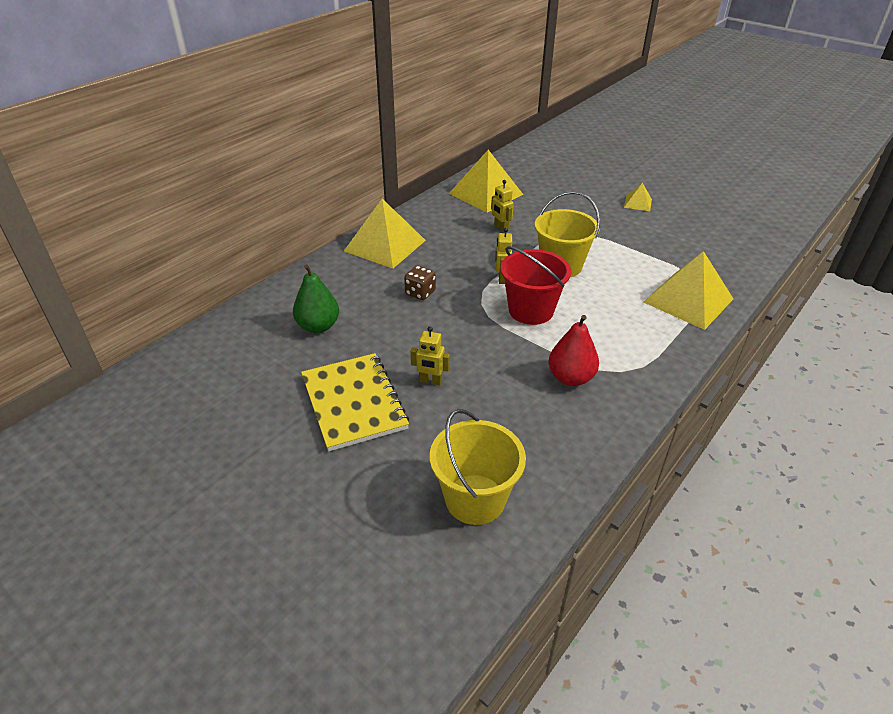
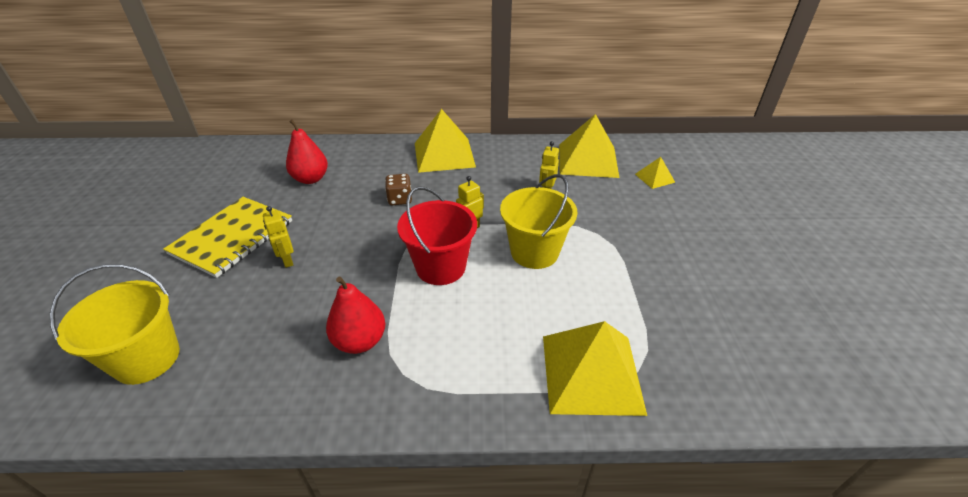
camera: 50 degrees right, 0 degrees up
green pear [293,265,339,333] -> red pear [286,119,328,184]
yellow pyramid [624,183,652,211] -> yellow pyramid moved to [635,157,675,189]

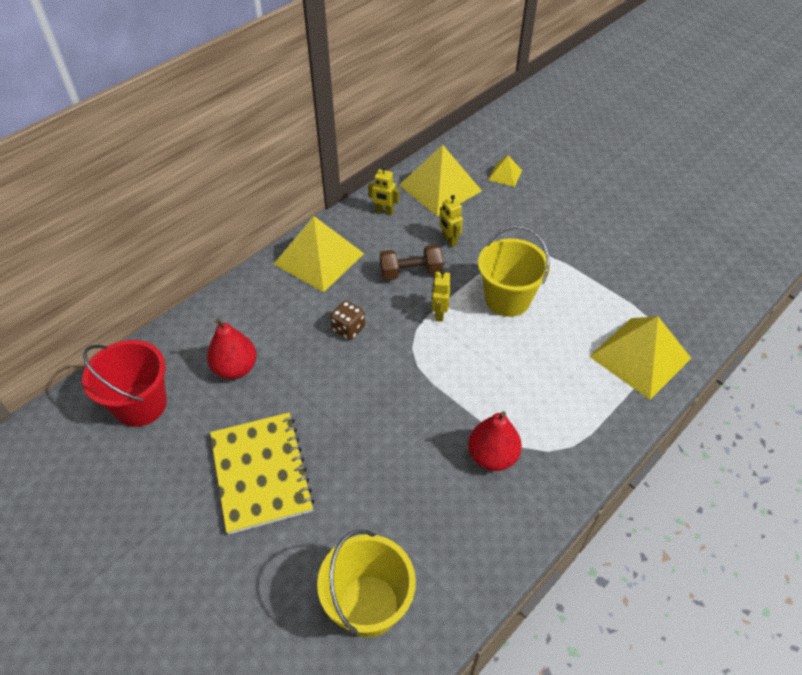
camera: 45 degrees left, 10 degrees up
yellow robot [263,206,294,268] -> yellow robot moved to [368,166,399,215]
red bucket [397,187,477,285] -> red bucket moved to [82,340,167,427]
none -> brown dumbbell [380,244,444,280]

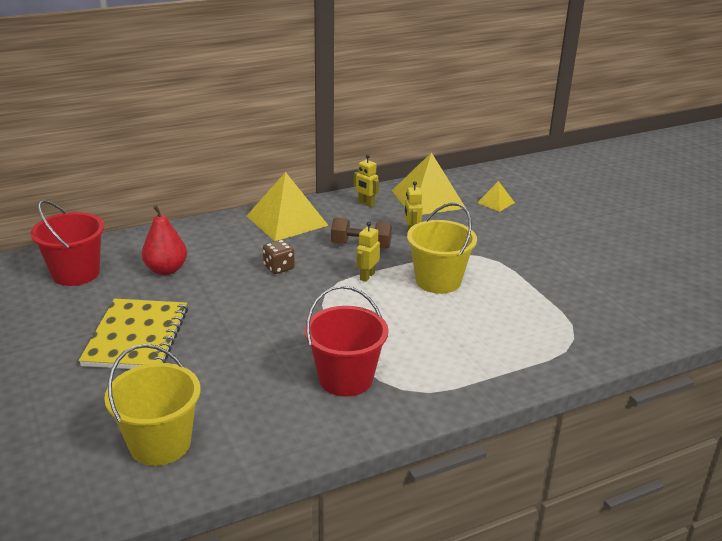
camera: 20 degrees right, 20 degrees down
red pear [468,412,522,471] -> red bucket [305,285,388,397]
yellow pyramid [589,316,691,400] -> none

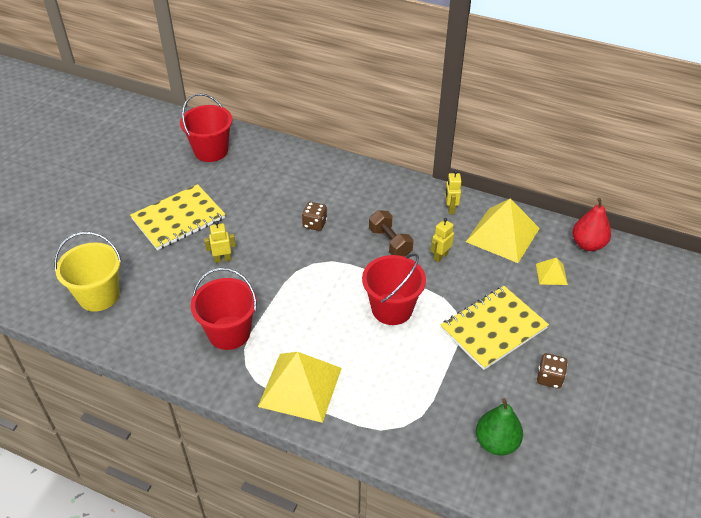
camera: 50 degrees right, 15 degrees up
red pear [142,205,187,275] -> red pear moved to [572,198,611,251]
yellow pyramid [247,172,329,241] -> yellow pyramid moved to [258,352,342,423]
yellow robot [356,222,380,282] -> yellow robot moved to [204,221,236,263]
yellow bucket [407,203,477,294] -> red bucket [362,253,426,325]
none -> yellow notebook [441,286,549,370]
none -> green pear [476,398,523,456]
none -> brown dice [537,353,568,389]

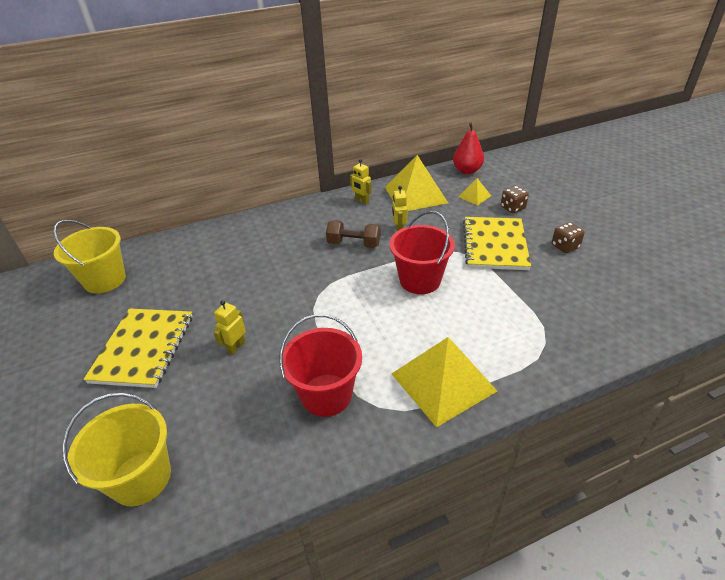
camera: 45 degrees left, 5 degrees down
red bucket [180,93,232,162] -> yellow bucket [53,220,126,294]
brown dice [302,202,327,231] -> brown dice moved to [501,186,529,213]
green pear [476,398,523,456] -> none

